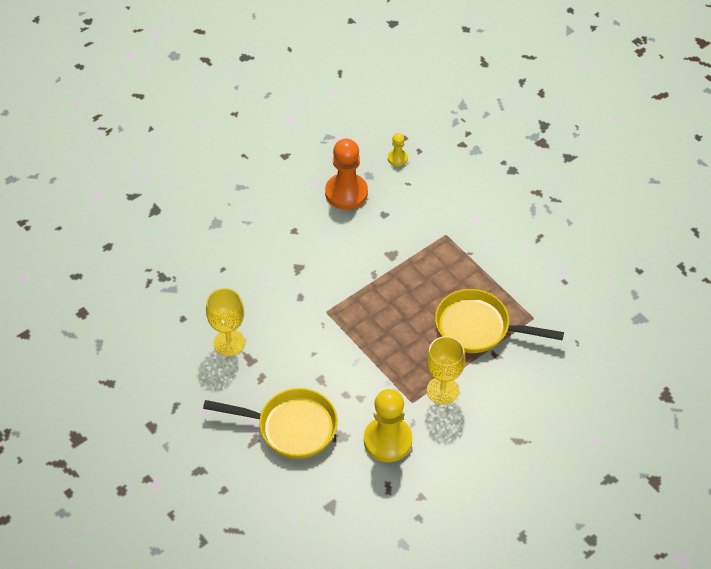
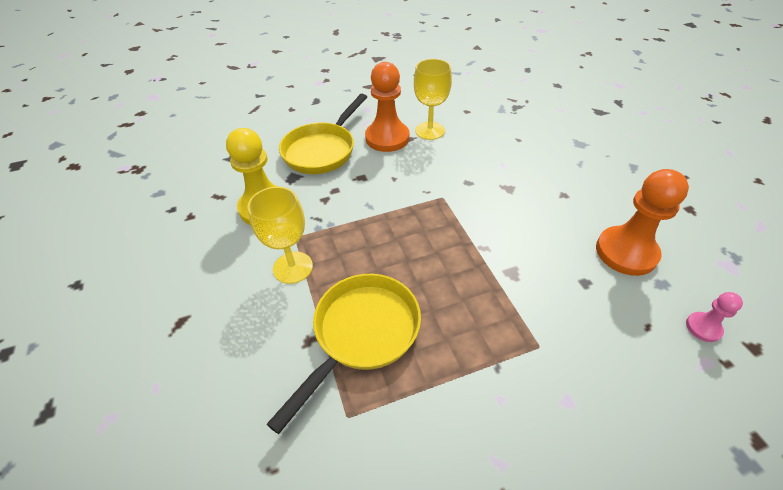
camera: 110 degrees right, 5 degrees down
yellow pawn [388,133,408,166] -> pink pawn [686,292,743,342]
none -> orange pawn [365,62,409,152]

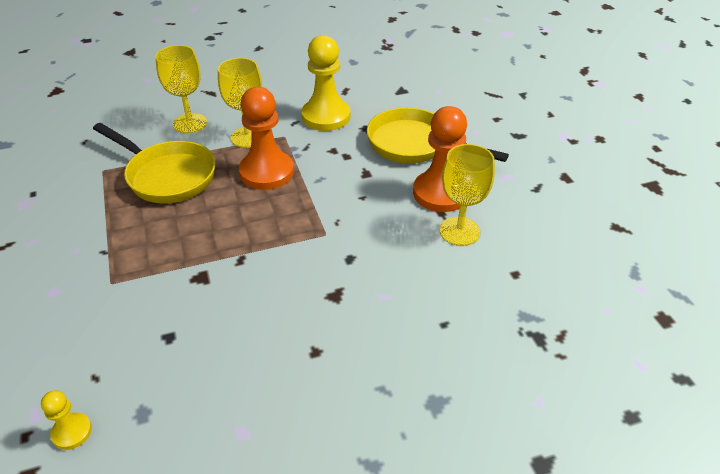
camera: 90 degrees right, 5 degrees down
orange pawn [596,169,689,276] -> orange pawn moved to [239,87,294,190]
pink pawn [686,292,743,342] -> yellow pawn [41,390,92,450]
none -> yellow goblet [155,45,207,133]

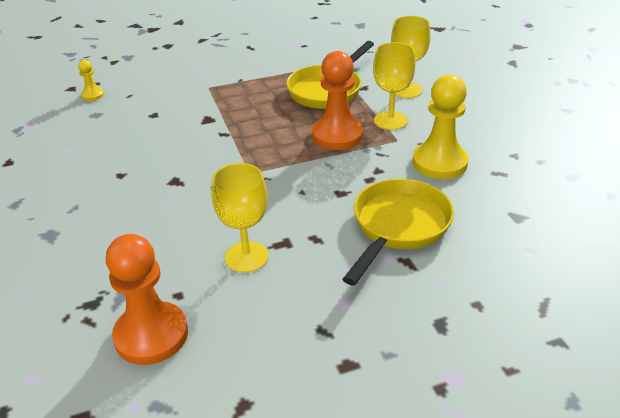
camera: 90 degrees right, 5 degrees down
orange pawn [413,106,467,212] -> orange pawn moved to [106,234,188,365]

